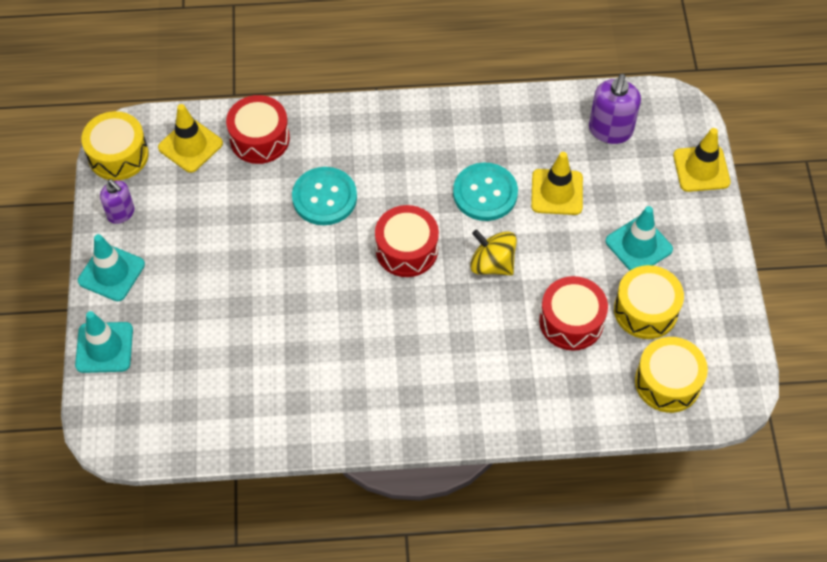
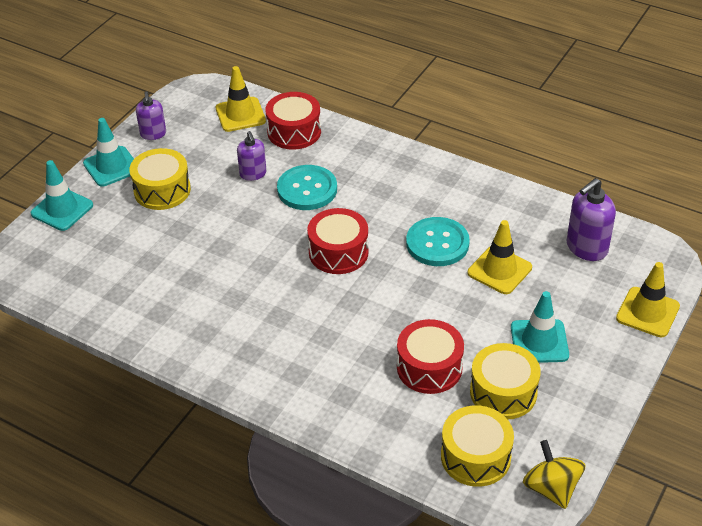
camera: 35 degrees right, 15 degrees down
yellow drum [81,111,149,181] -> yellow drum moved to [129,148,191,210]
yellow spinning top [470,230,517,275] -> yellow spinning top moved to [523,440,585,509]
none -> purple soap dispenser [237,131,266,181]

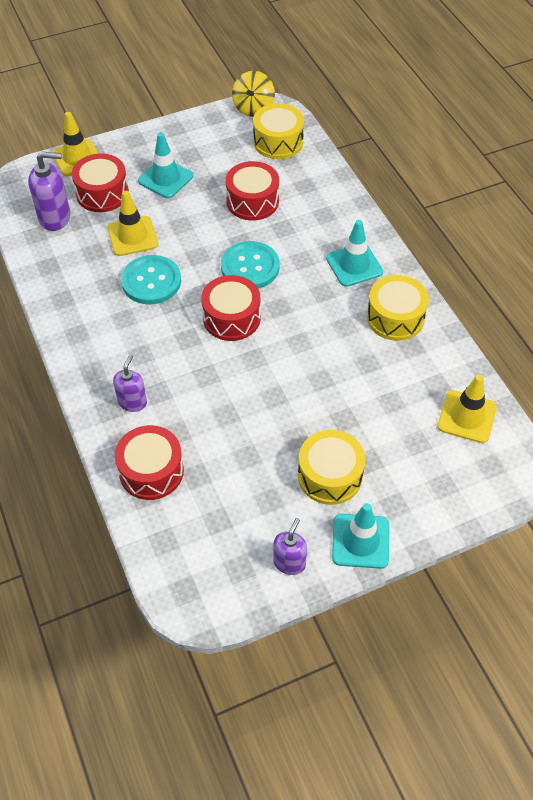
camera: 145 degrees left, 10 degrees up
turquoise traffic cone [31,160,93,231] -> turquoise traffic cone moved to [326,220,383,287]
yellow traffic cone [216,66,266,132] -> yellow traffic cone moved to [438,375,497,443]
purple soap dispenser [237,131,266,181] -> purple soap dispenser moved to [113,355,147,412]
turquoise button [277,165,337,210] -> turquoise button moved to [221,241,280,289]
yellow drum [470,343,540,419] -> yellow drum moved to [367,275,429,341]
none -> red drum [72,153,129,212]

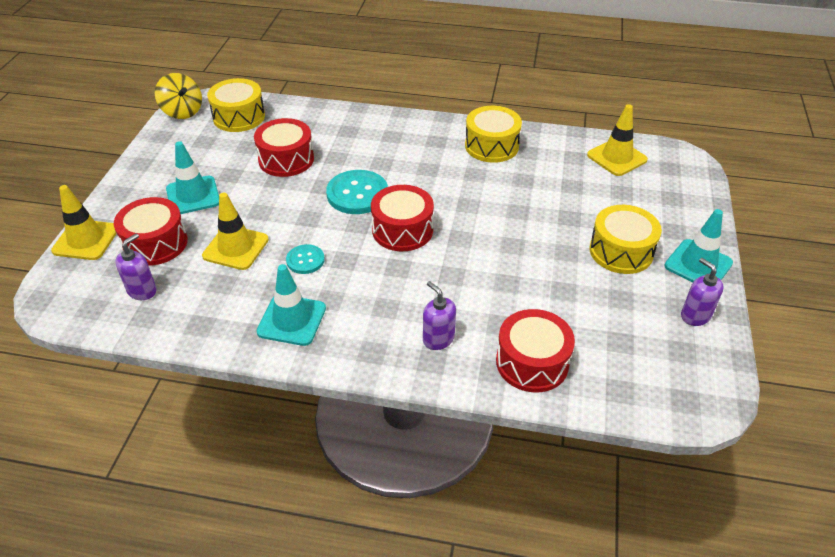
camera: 55 degrees left, 10 degrees down
purple soap dispenser [28,152,70,231] -> purple soap dispenser [115,233,156,300], size x0.64
turquoise button [121,255,181,305] -> turquoise button [286,244,325,274], size x0.56
turquoise traffic cone [326,220,383,287] -> turquoise traffic cone moved to [257,264,326,346]

